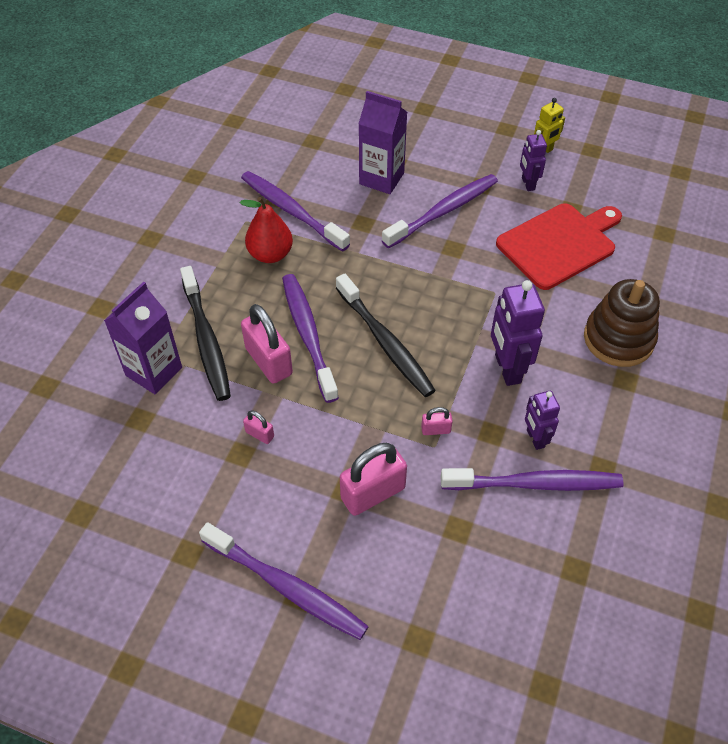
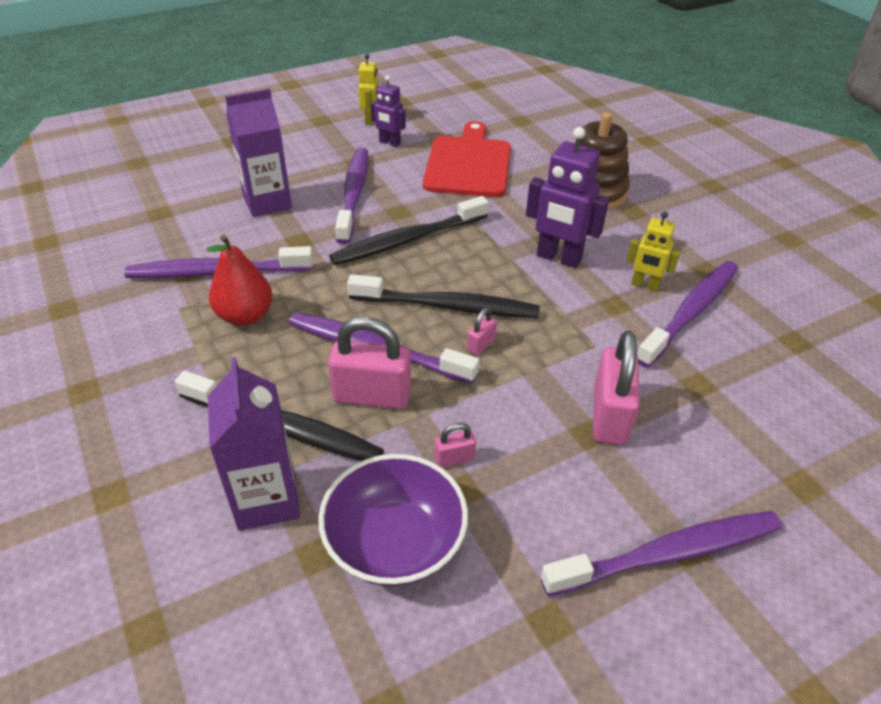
camera: 50 degrees left, 10 degrees down
pink padlock [421,407,453,435] -> pink padlock moved to [467,308,497,355]
purple robot [525,391,560,450] -> yellow robot [626,211,680,291]
none -> purple bowl [318,454,468,587]
none -> black toothbrush [329,196,489,265]

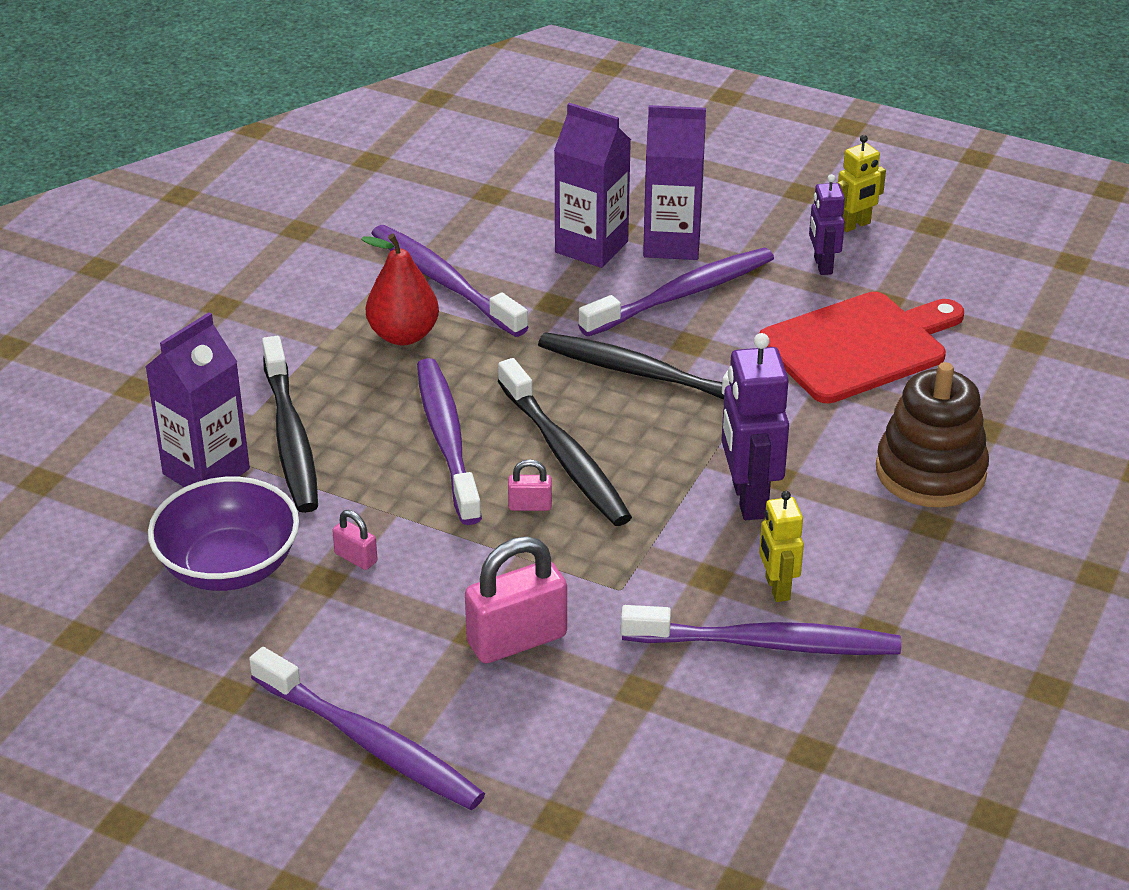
camera: 55 degrees right, 5 degrees down
pink padlock [328,317,411,409] -> none
none -> purple carton [643,105,706,260]

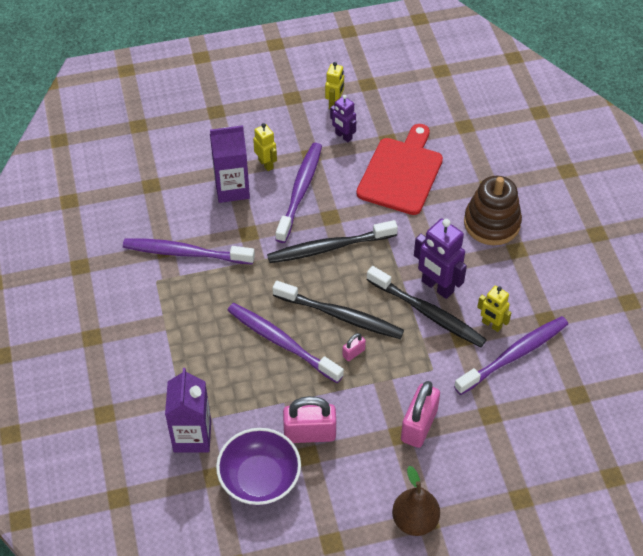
camera: 40 degrees left, 15 degrees up
purple toothbrush [249,647,485,810] -> brown pear [392,466,440,536]
black toothbrush [262,336,318,513] -> black toothbrush moved to [367,266,487,347]
pink padlock [332,510,377,570] -> pink padlock [283,396,336,443], size x2.10
red pear [361,234,439,345] -> none
purple carton [643,105,706,260] -> yellow robot [253,123,277,171]

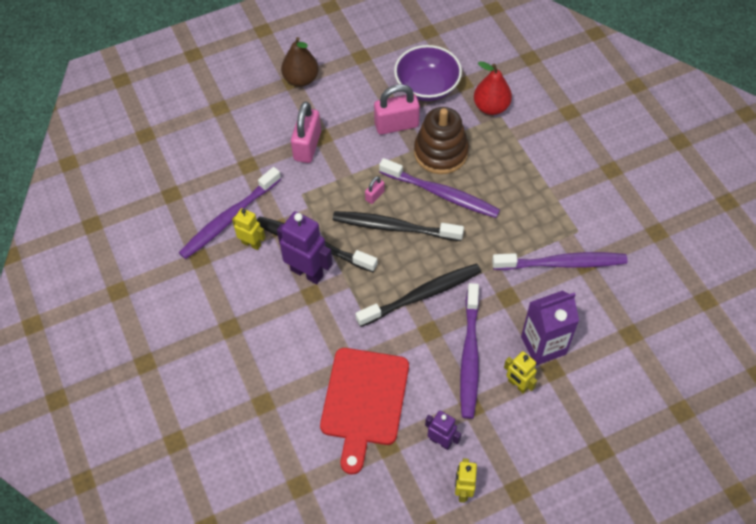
camera: 170 degrees right, 5 degrees up
purple carton [165,368,211,453] -> red pear [474,61,512,115]
brown stacking toy [464,176,522,245] -> brown stacking toy moved to [414,107,469,174]

